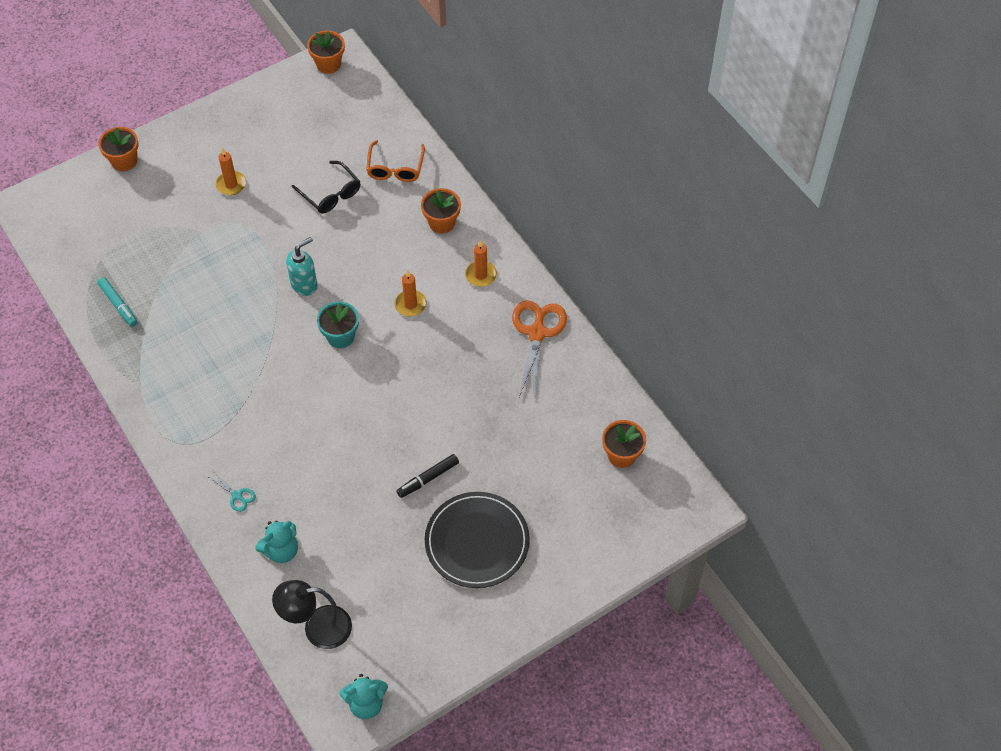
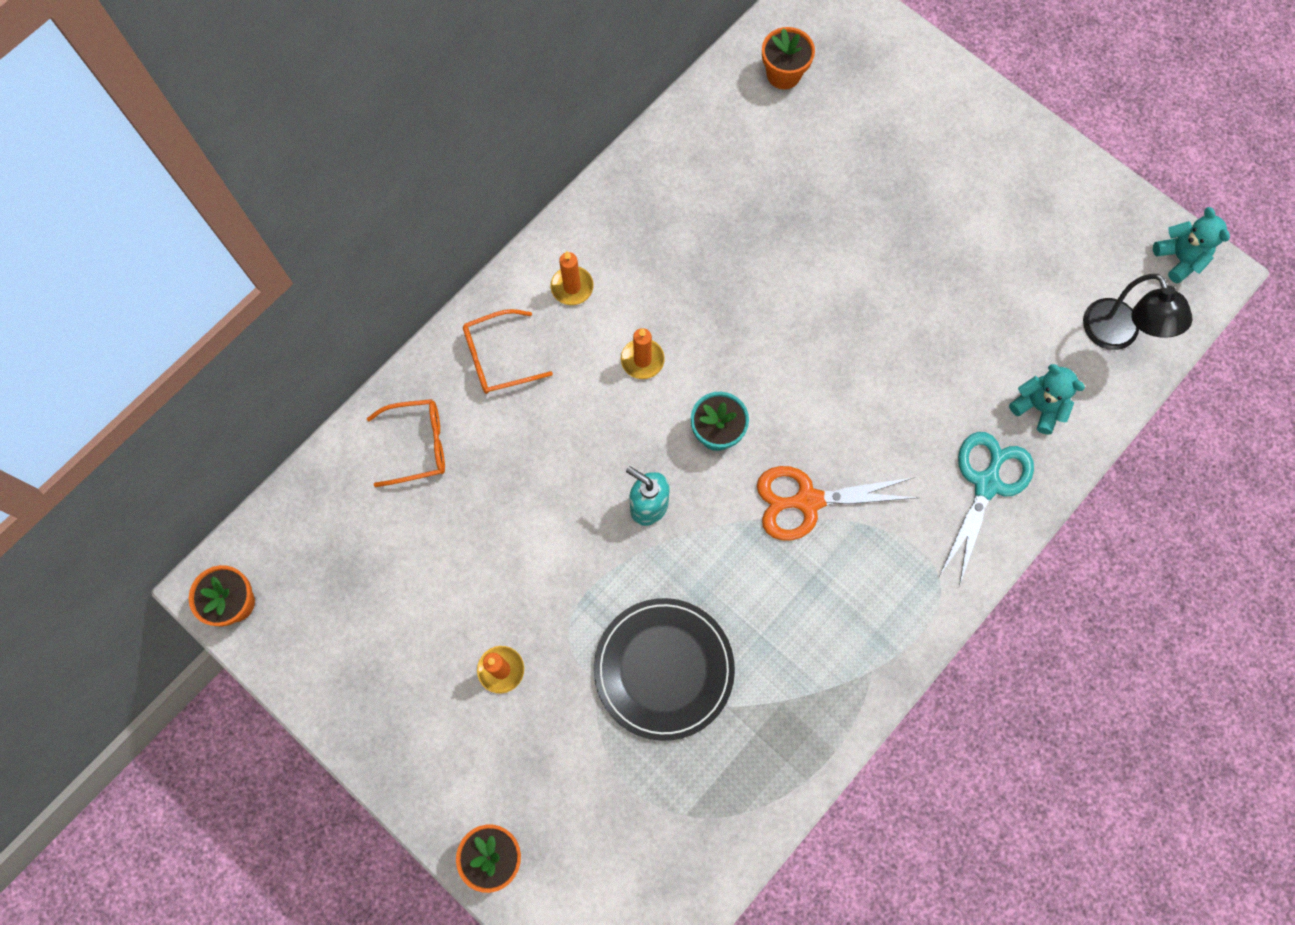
camera: 105 degrees left, 15 degrees up
turquoise marker [97,277,138,327] -> none
turquoise scissors [209,470,256,512] -> turquoise scissors [939,432,1034,586], size x2.17
black glasses [292,161,360,213] -> none
black marker [397,454,459,498] -> none
orange flower pot [421,188,461,234] -> orange glasses [463,309,553,394]
black plate [425,492,530,588] -> black plate moved to [594,598,735,741]
orange scissors [512,300,567,398] -> orange scissors moved to [757,466,918,540]

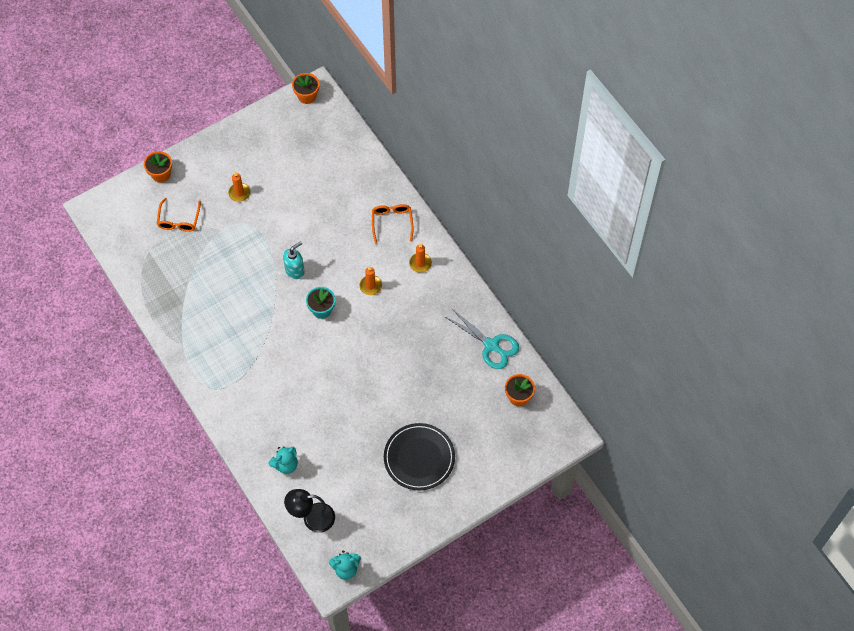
camera: 105 degrees right, 10 degrees down
orange glasses [367,399,445,487] -> orange glasses moved to [157,198,201,232]
black plate [594,598,735,741] -> black plate moved to [384,423,455,491]
orange scissors [757,466,918,540] -> none
turquoise scissors [939,432,1034,586] -> turquoise scissors moved to [446,309,519,369]

